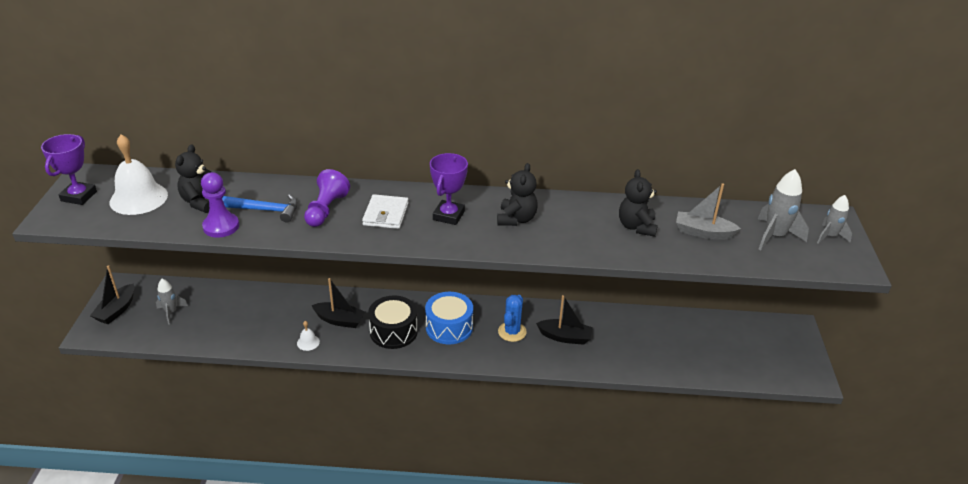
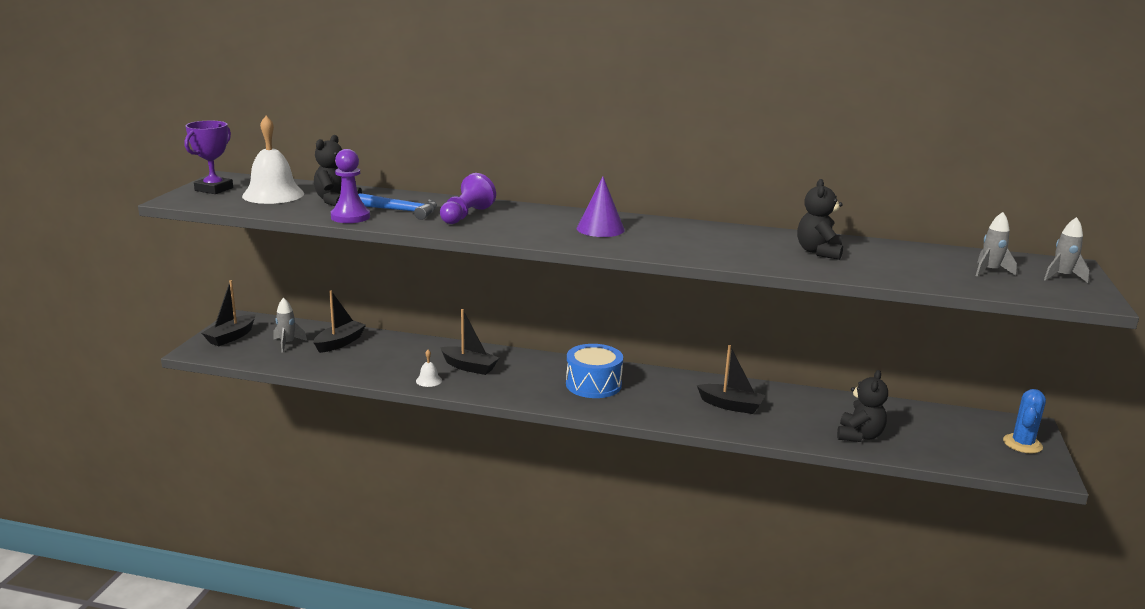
camera: 10 degrees right, 15 degrees down
white wallet [362,194,409,229] -> none
black drum [368,295,418,349] -> none
purple trophy [430,153,468,225] -> purple cone [577,177,625,237]
black teddy bear [497,163,538,226] -> black teddy bear moved to [837,370,888,442]
blue cactus [498,295,527,342] -> blue cactus moved to [1003,389,1046,453]
grey boat [676,184,741,240] -> none
grey rocket [758,169,809,251] -> grey rocket [976,212,1017,277], size x0.64
none -> black boat [314,291,366,353]

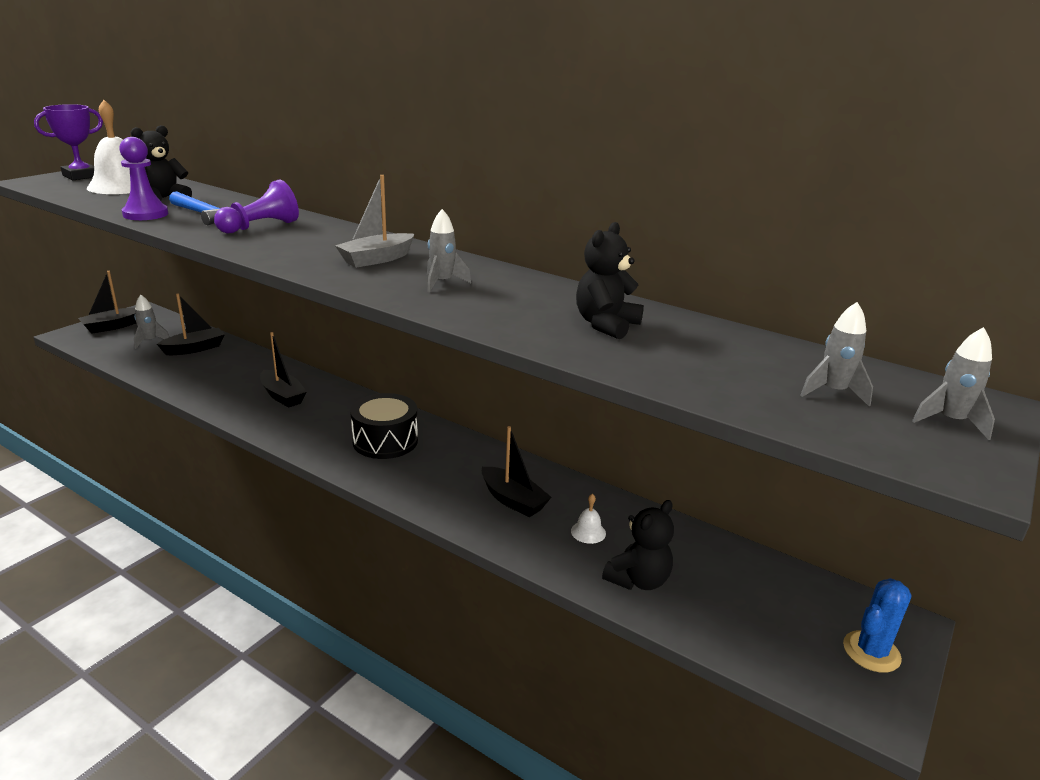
camera: 20 degrees right, 5 degrees up
white bell [416,350,442,387] -> white bell moved to [571,494,606,544]
blue drum [566,344,623,398] -> black drum [350,393,418,459]
purple cone [577,177,625,237] -> grey boat [335,175,414,268]
none -> grey rocket [427,209,471,292]

